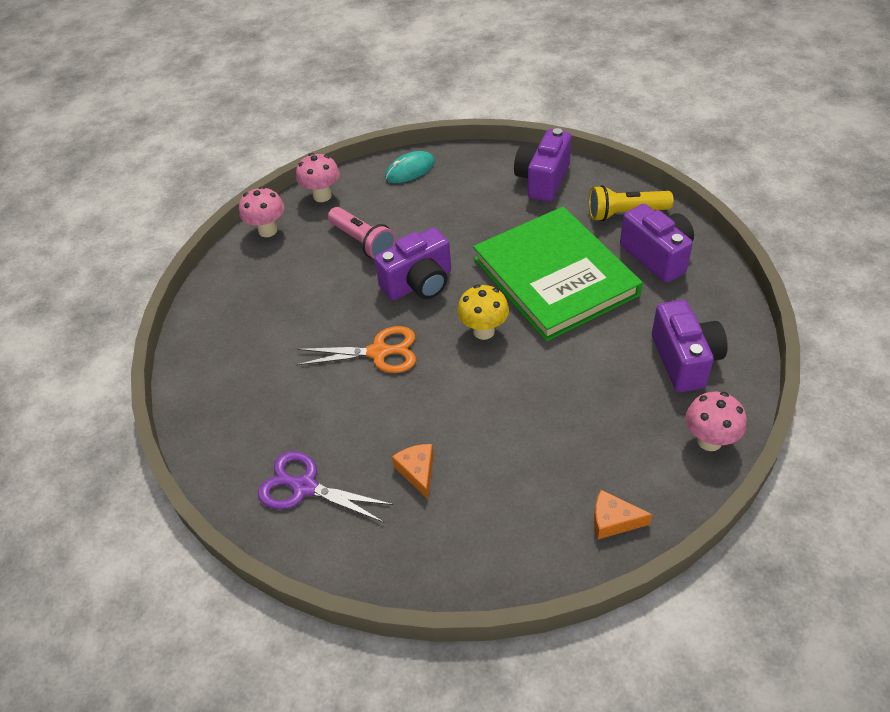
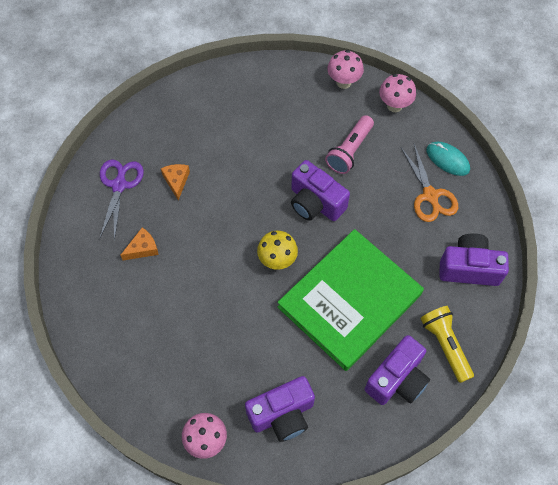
camera: 70 degrees right, 15 degrees up
orange scissors [296,326,416,373] -> orange scissors moved to [401,144,458,222]
orange cheese [594,490,653,539] -> orange cheese moved to [161,164,190,201]

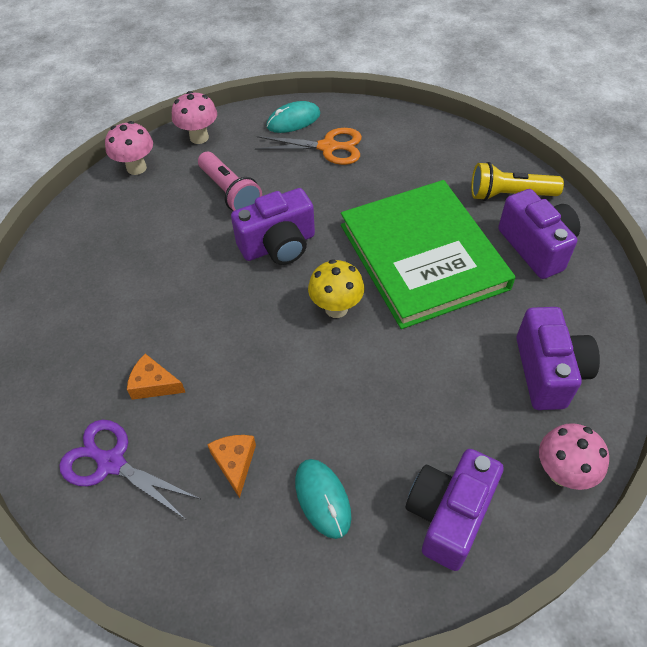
camera: 65 degrees left, 10 degrees down
purple camera [440,233,509,286] -> purple camera moved to [406,449,504,571]
none -> turquoise mouse [295,459,352,539]

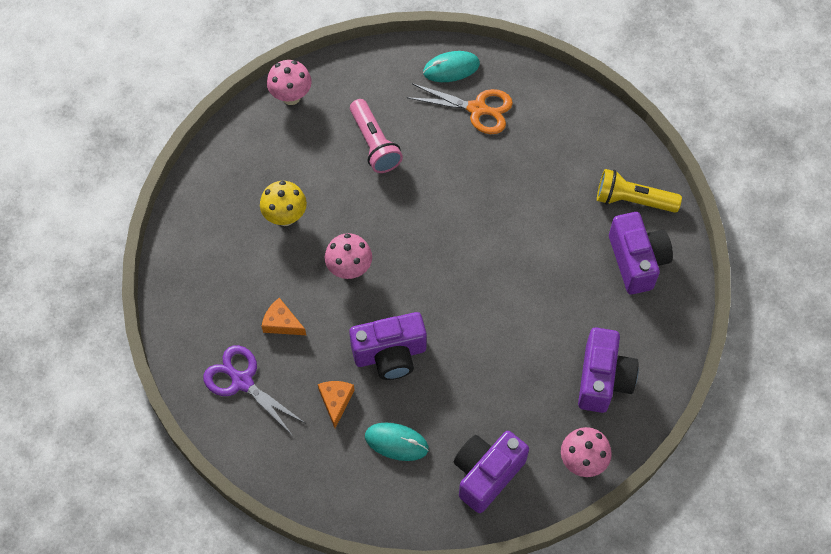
camera: 10 degrees right, 10 degrees up
pink mushroom [172,91,217,144] -> pink mushroom moved to [325,233,372,279]
purple camera [231,188,315,265] -> purple camera moved to [349,312,427,380]
turquoise mouse [295,459,352,539] -> turquoise mouse turned 60 degrees counterclockwise [365,423,429,461]
yellow mushroom [308,259,364,318] -> yellow mushroom moved to [260,181,307,226]
green book [341,180,515,329] -> none

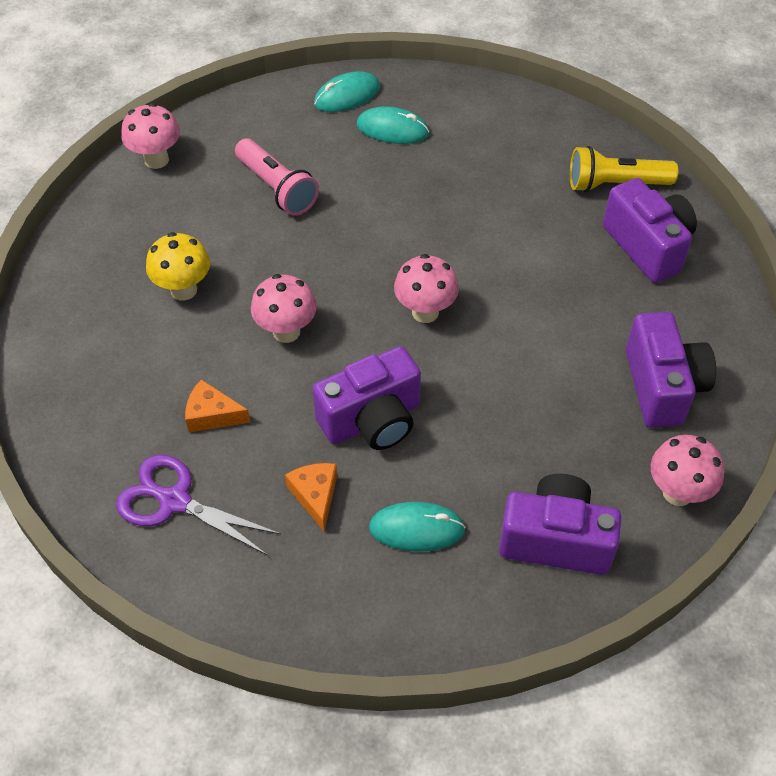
camera: 15 degrees left, 10 degrees down
orange scissors [406,83,513,134] -> turquoise mouse [357,106,429,144]
purple camera [454,431,529,513] -> purple camera turned 75 degrees clockwise [499,474,621,575]
none -> pink mushroom [394,254,459,323]

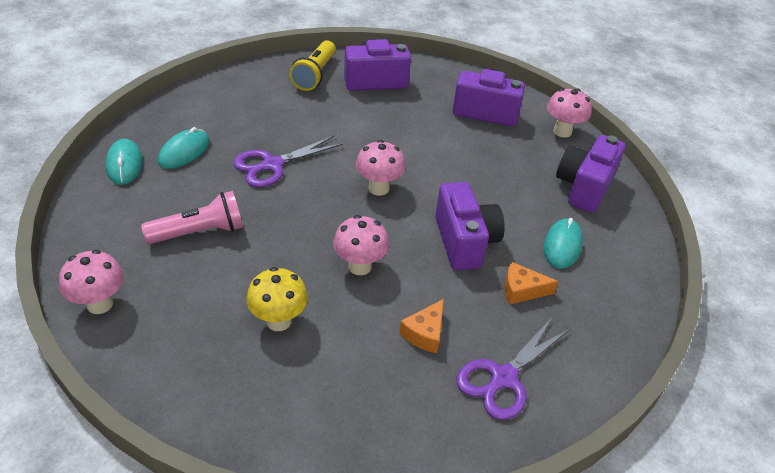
camera: 75 degrees left, 10 degrees down
none -> purple scissors [233,136,343,187]

